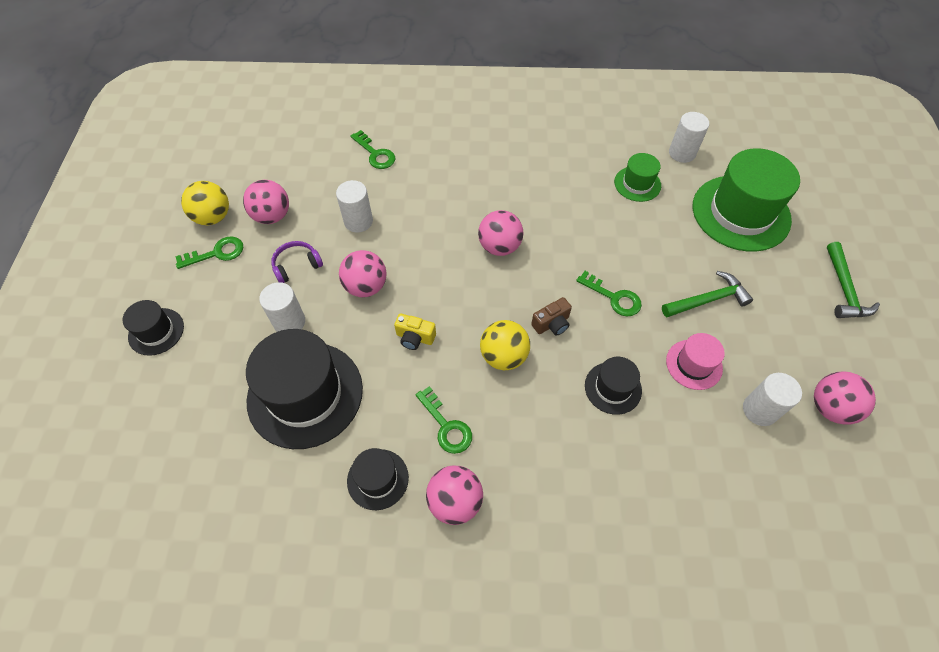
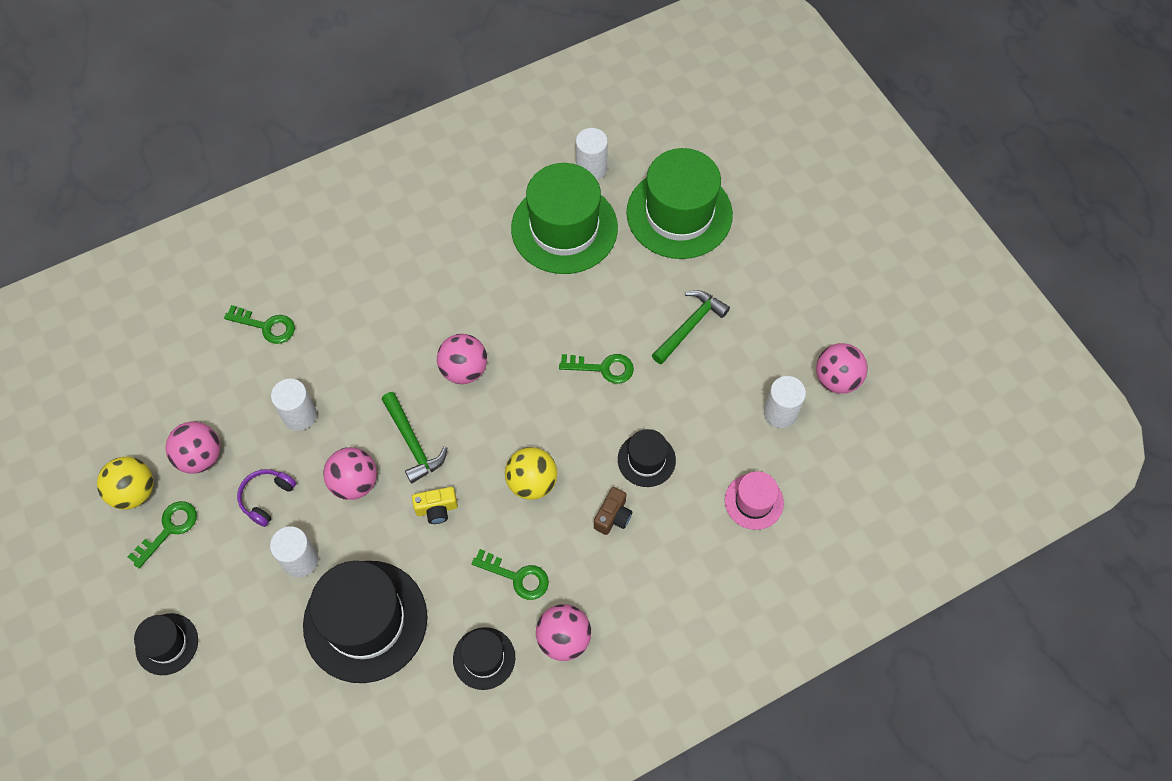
camera: 30 degrees left, 5 degrees up
brown camera [531,297,572,336] -> brown camera moved to [594,487,632,535]
green hat [614,153,661,202] -> green hat [511,163,618,274], size x2.01
pink hat [666,333,725,390] -> pink hat moved to [725,471,784,530]
green hammer [827,242,880,318] -> green hammer moved to [382,392,447,483]

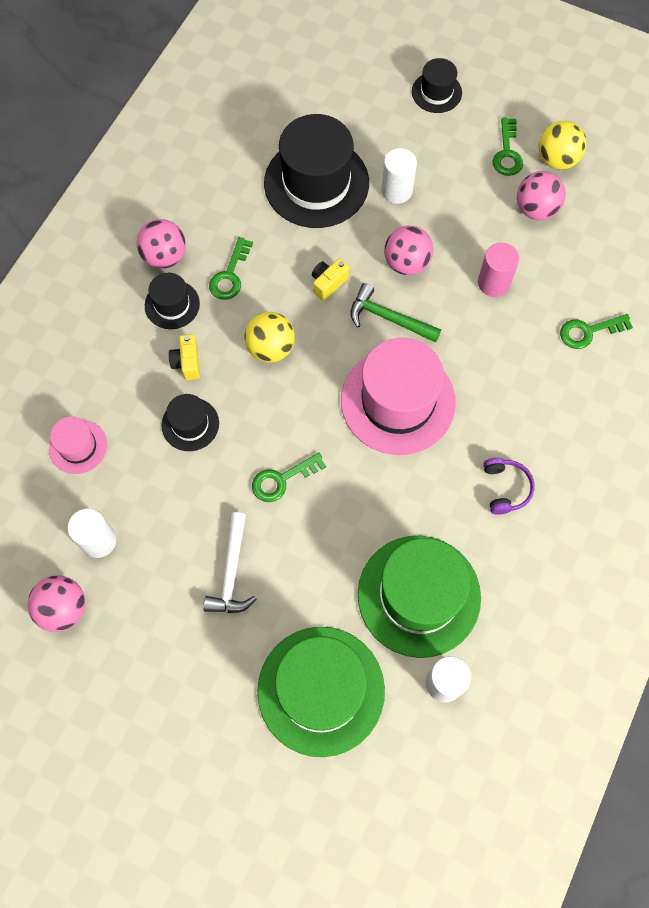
camera: 145 degrees right, 5 degrees up
purple headphones [237,469,296,527] -> purple headphones moved to [483,458,535,515]
white cylinder [271,379,317,431] -> pink cylinder [478,243,519,297]
pink ball [437,334,487,384] -> pink hat [341,338,456,455]
black hat [453,627,515,690] -> black hat moved to [145,273,200,329]
green key [472,549,549,600] -> green key turned 60 degrees counterclockwise [209,237,253,300]
brown camera [594,487,632,535] -> yellow camera [169,334,200,380]
green hammer [652,290,730,364] -> white hammer [203,512,256,613]

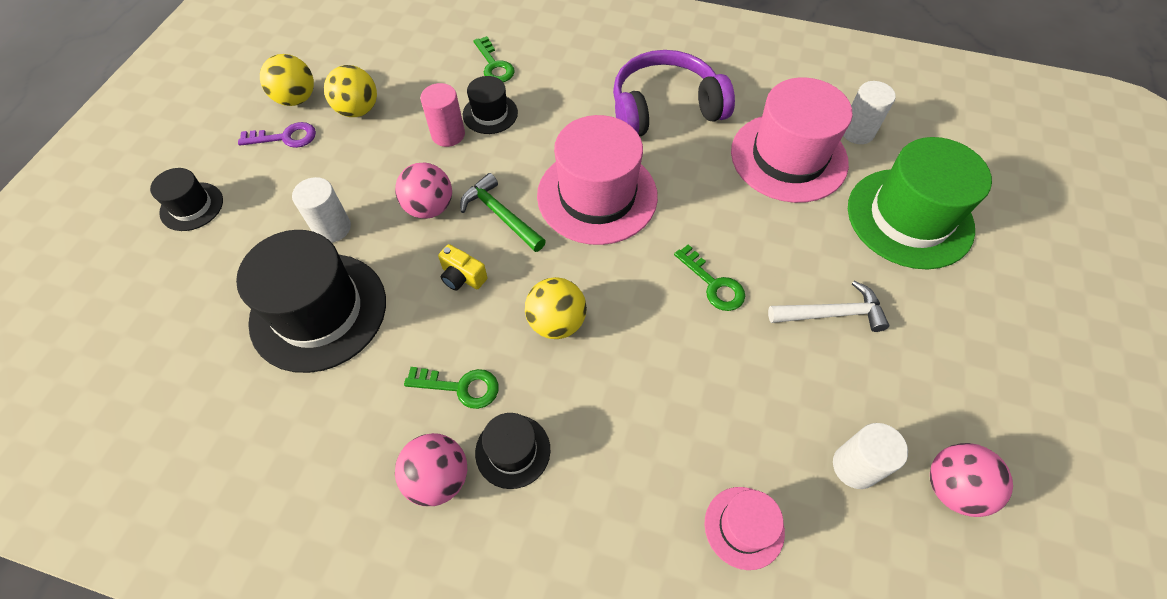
camera: 100 degrees left, 10 degrees down
black hat [161,394,219,451] -> black hat moved to [463,76,518,134]
yellow camera [169,334,200,380] -> none
green hammer [350,283,441,343] -> green hammer turned 120 degrees clockwise [460,173,546,252]
green hat [358,536,481,658] -> pink hat [731,77,853,203]
purple headphones [483,458,535,515] -> purple headphones [613,50,735,136], size x2.17
green key [493,118,523,176] -> purple key [238,122,316,148]
pink ball [517,171,566,220] -> yellow ball [324,65,377,117]

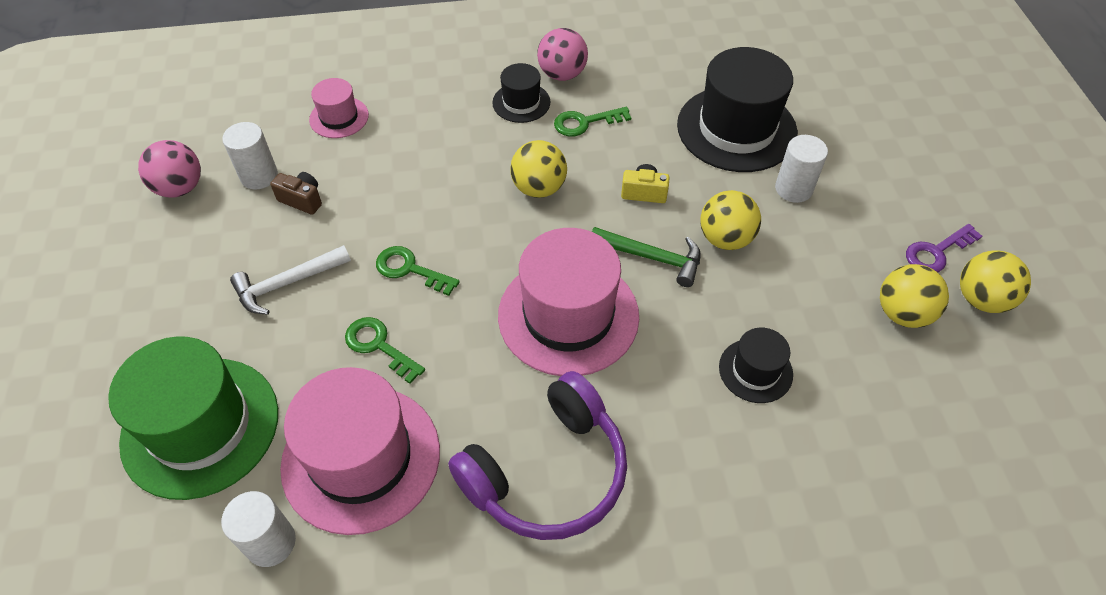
camera: 155 degrees right, 5 degrees down
black hat [150,168,223,231] -> none
pink ball [395,163,452,219] -> yellow ball [700,190,761,250]
pink cylinder [420,83,465,147] -> none
green key [473,36,515,82] -> green key moved to [345,317,425,384]
none -> brown camera [270,172,322,215]

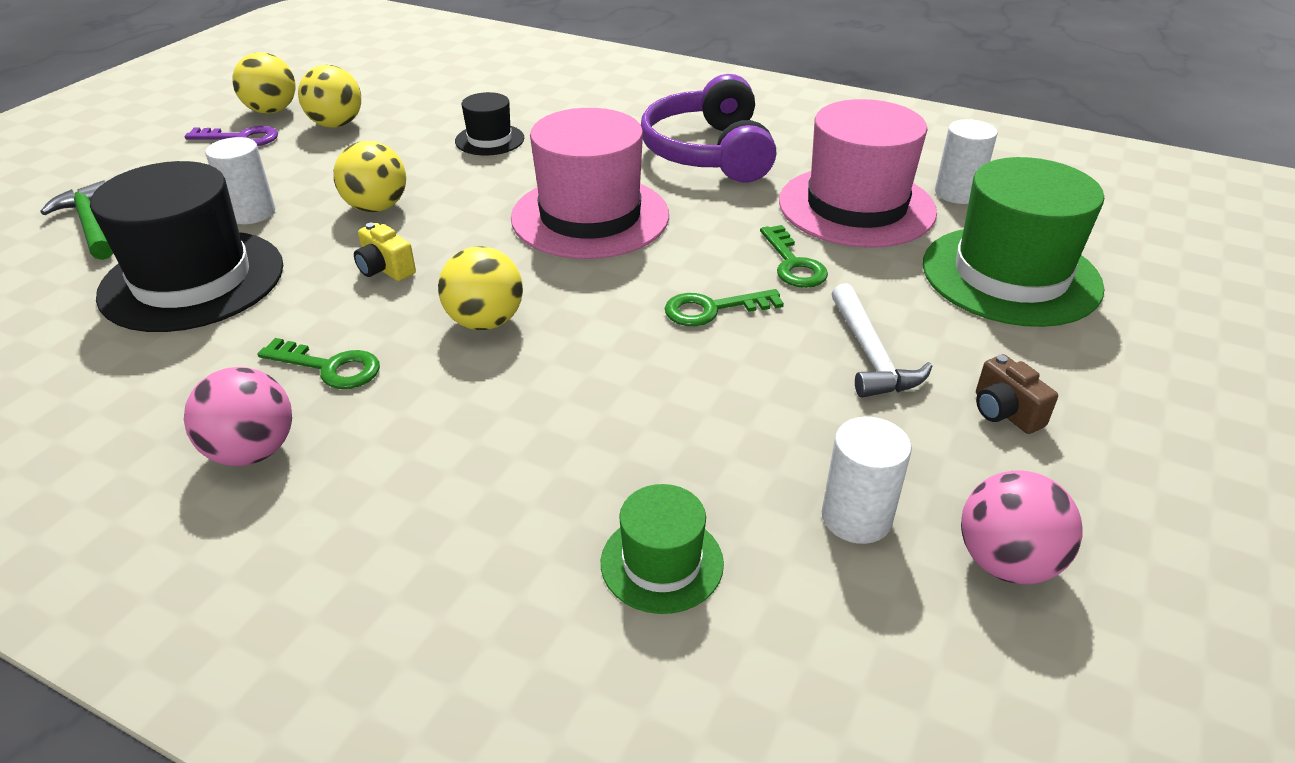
camera: 145 degrees left, 15 degrees down
white hammer [230,245,351,315] -> white hammer turned 75 degrees clockwise [832,283,933,398]
brown camera [270,172,322,215] -> brown camera moved to [976,354,1058,434]
pink hat [309,78,369,138] -> green hat [601,484,724,614]
green key [376,246,460,296] -> green key turned 105 degrees clockwise [664,289,784,326]
purple headphones [448,371,627,540] -> purple headphones turned 90 degrees counterclockwise [641,74,776,183]
black hat [492,63,550,123] -> none
green hammer [592,227,701,287] -> green hammer moved to [40,180,113,260]

